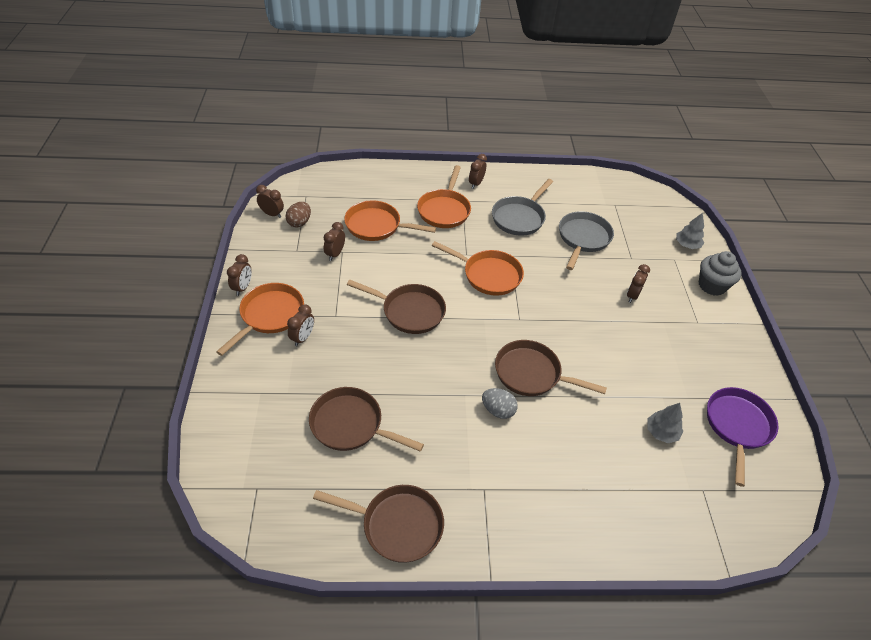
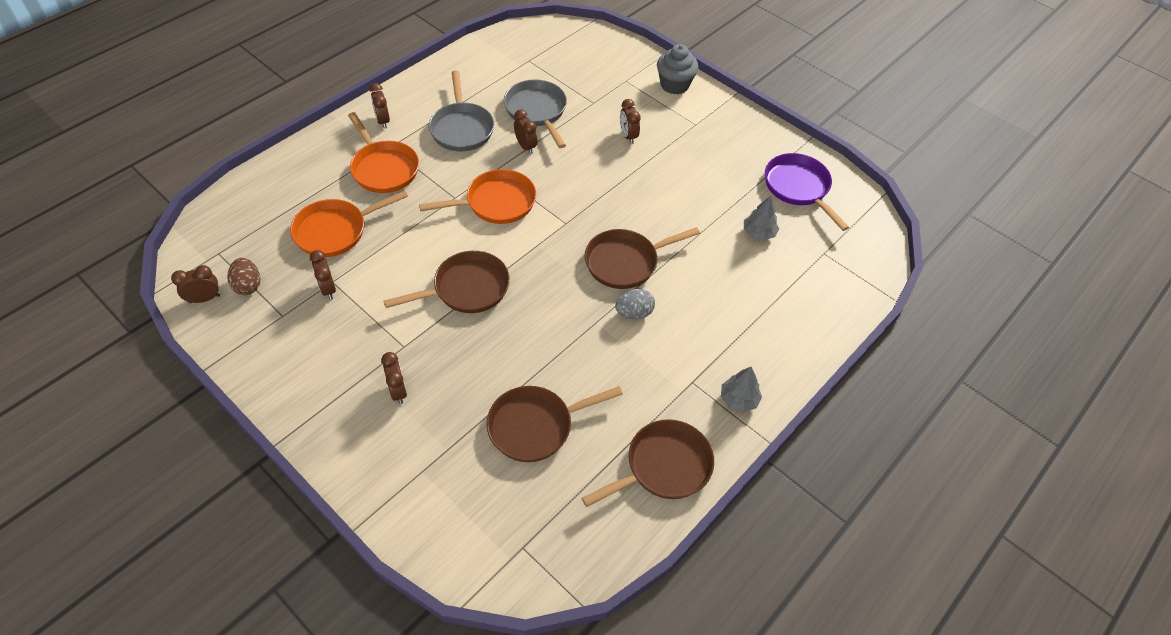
camera: 45 degrees left, 5 degrees up
orange pan [216,283,304,356] -> none
brown clock [227,254,252,296] -> brown clock moved to [514,109,538,154]
grey tree [676,213,704,249] -> grey tree moved to [721,367,762,412]

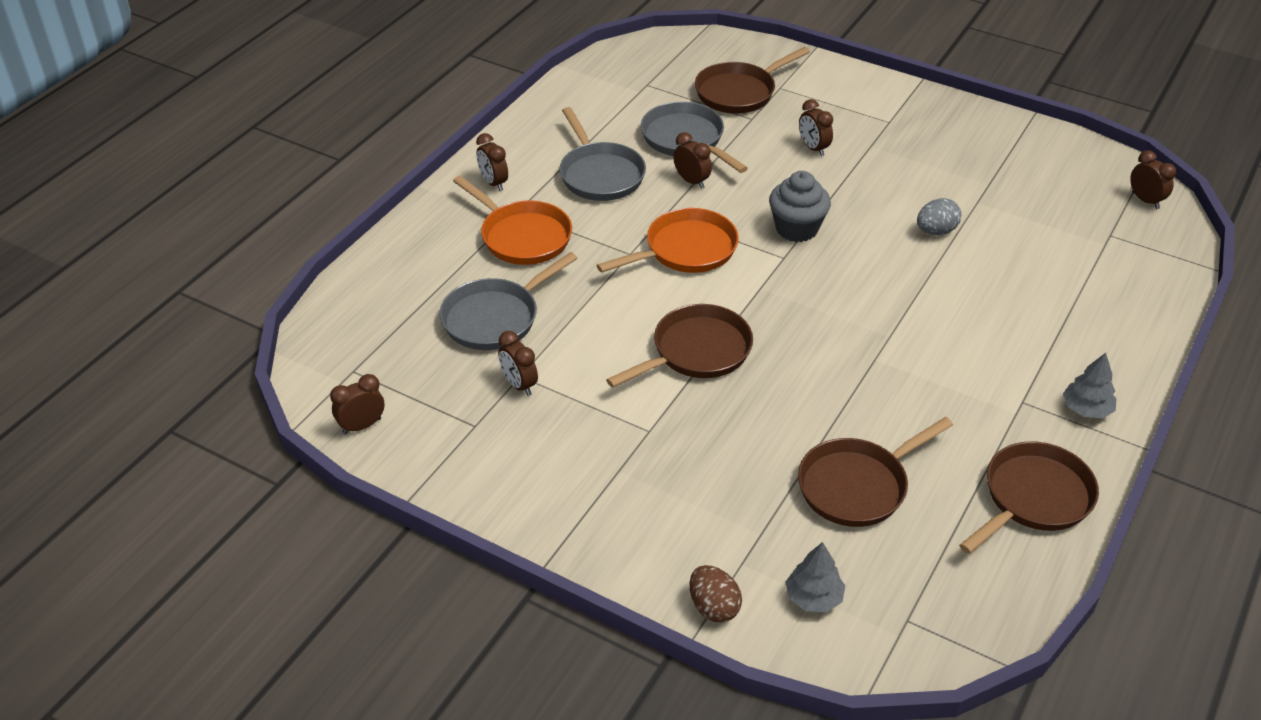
camera: 10 degrees left, 10 degrees down
brown egg [228,258,260,295] -> brown egg moved to [690,565,742,623]
orange pan [290,190,408,257] -> grey pan [439,252,577,350]
brown clock [381,352,407,404] -> brown clock moved to [1130,150,1176,209]
brown pan [585,227,700,289] -> brown pan moved to [695,47,810,113]
grey egg [615,289,655,319] -> grey egg moved to [917,198,961,235]
grey cupcake [657,44,699,94] -> grey cupcake moved to [769,171,831,242]
grey tree [744,196,779,240] -> grey tree moved to [785,542,845,612]
purple pan [765,153,849,231] -> none

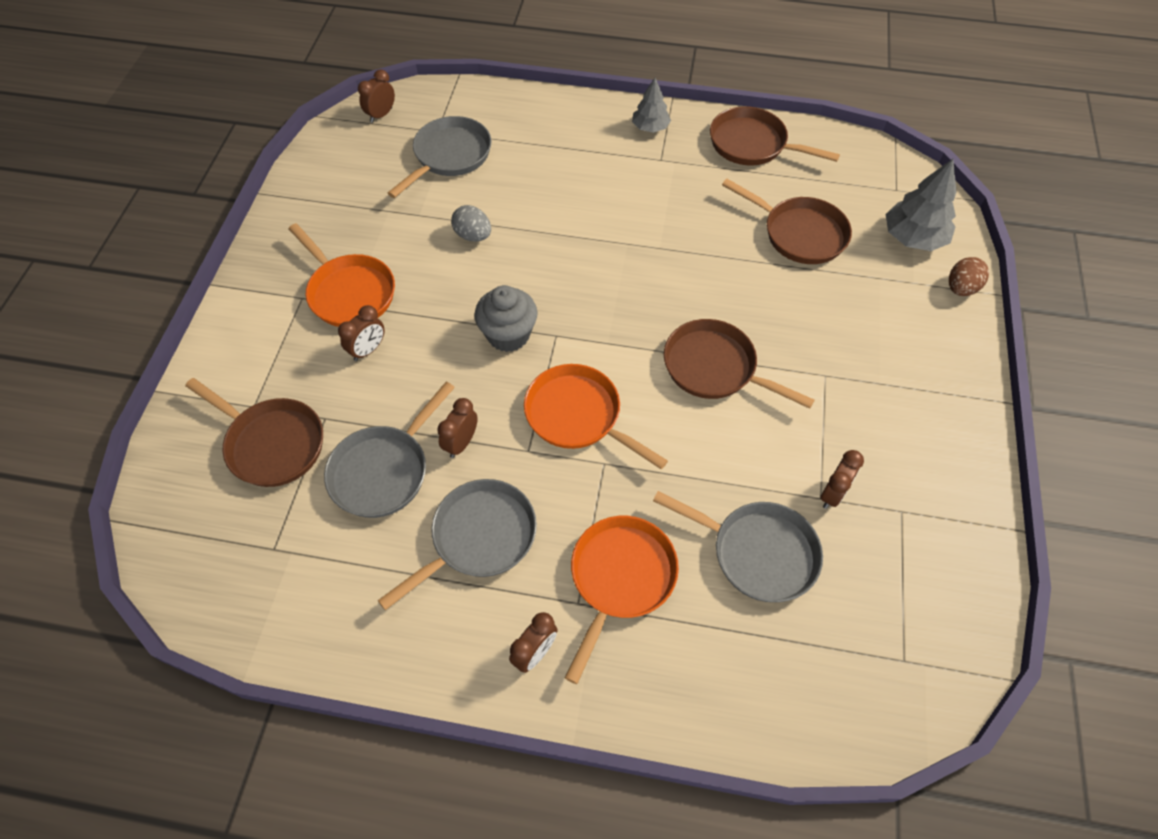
camera: 110 degrees left, 15 degrees up
brown clock [330,374,384,434] -> none
grey tree [785,542,845,612] -> grey tree [886,159,957,251], size x1.59
none -> orange pan [289,223,395,327]
none -> grey pan [388,116,491,198]

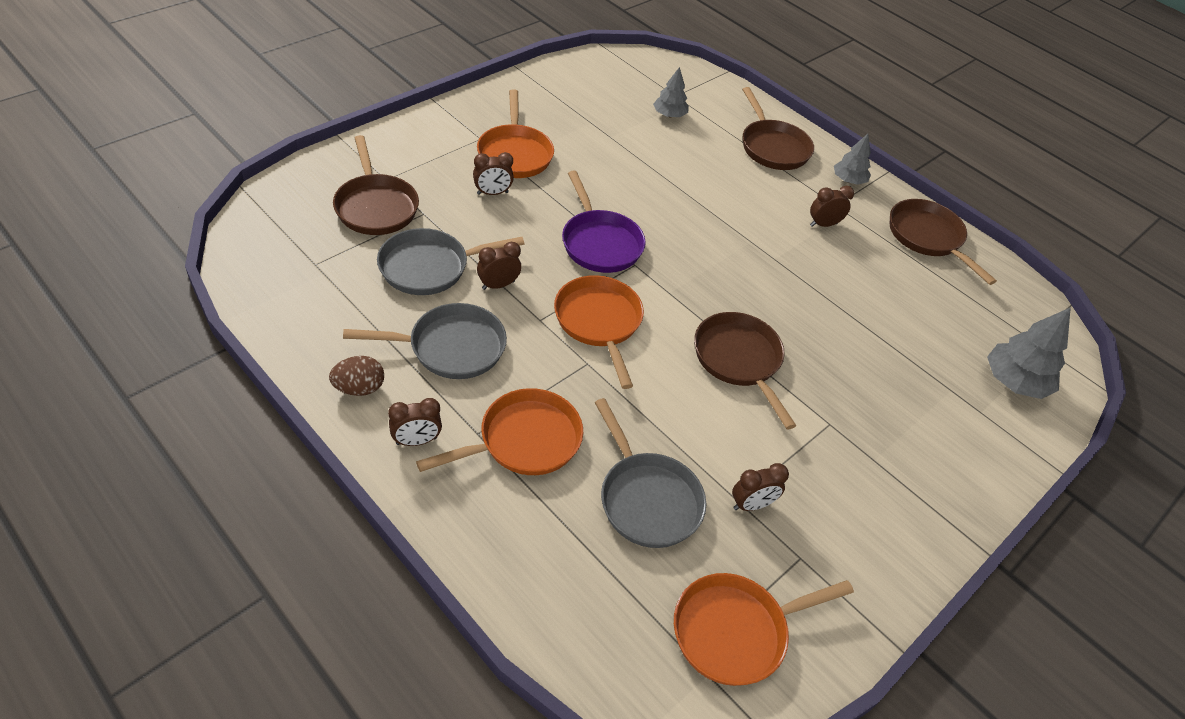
camera: 30 degrees right, 10 degrees down
brown clock [358,69,395,123] -> brown clock moved to [810,186,854,227]
grey pan [388,116,491,198] -> grey tree [653,67,689,117]
grey egg [451,205,491,242] -> none
grey cupcake [474,285,538,352] -> purple pan [562,171,646,273]
brown pan [722,179,852,264] -> brown pan moved to [742,87,814,170]
brown egg [949,257,989,296] -> brown egg moved to [329,356,384,396]
none -> orange pan [674,573,854,686]

